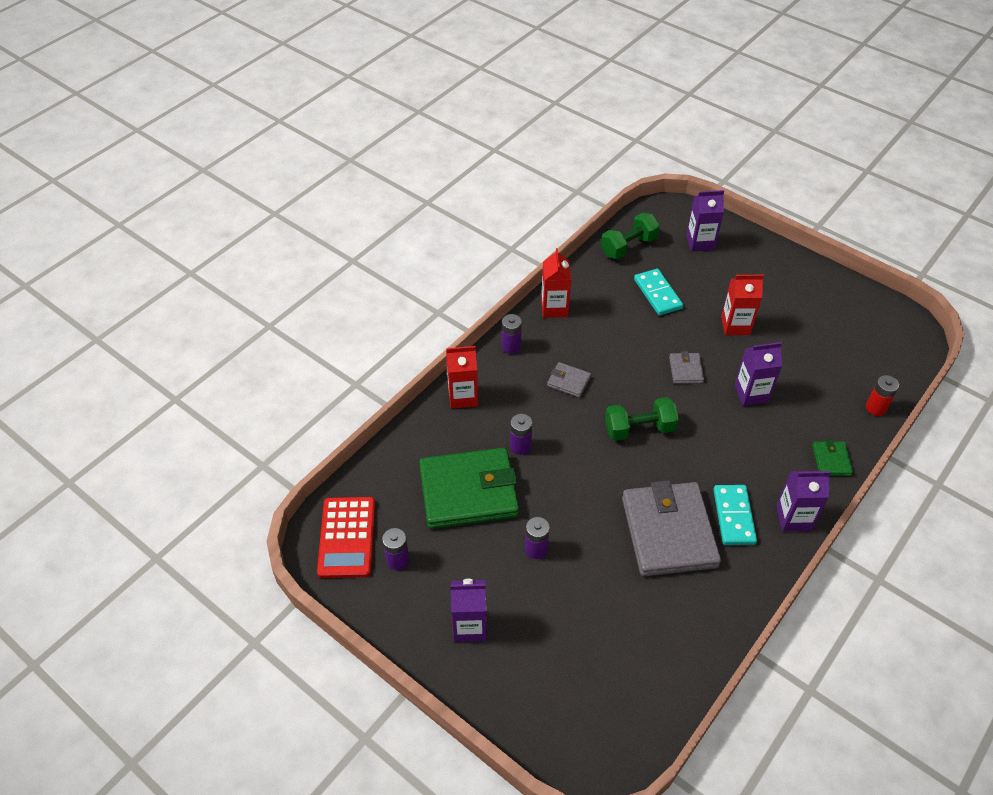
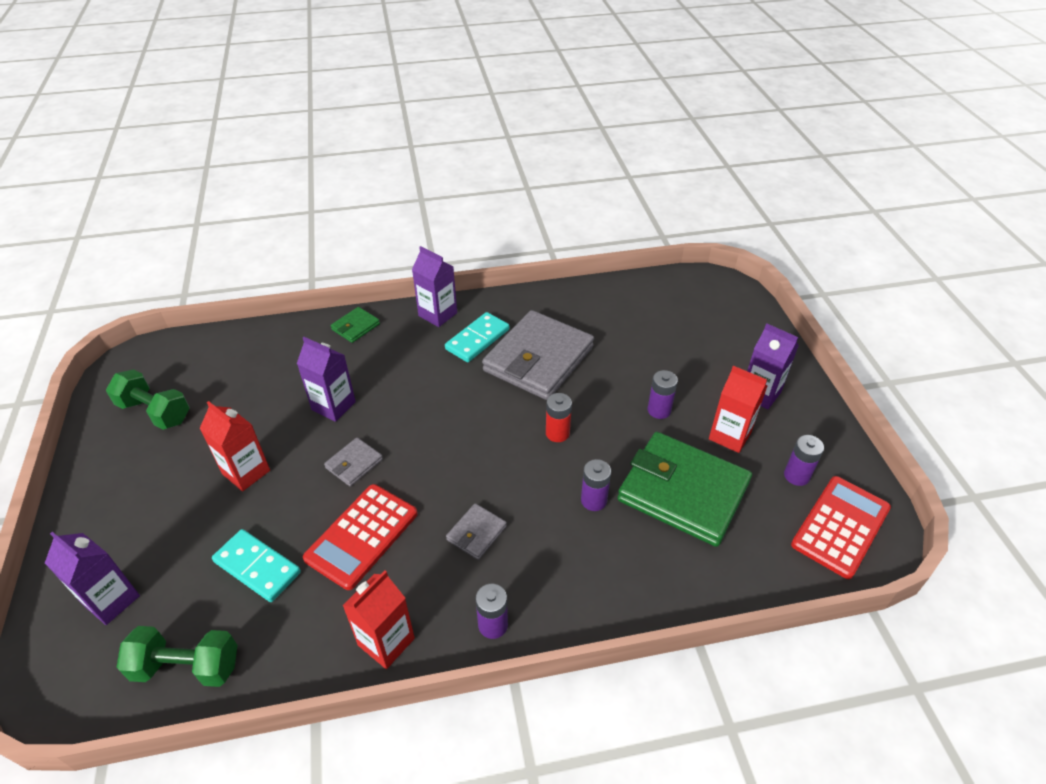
camera: 140 degrees left, 5 degrees down
red carton [446,346,478,409] -> red carton moved to [709,366,767,453]
grey wallet [547,362,591,398] -> grey wallet turned 60 degrees clockwise [446,503,507,560]
green dumbbell [605,397,679,441] -> green dumbbell moved to [106,369,190,430]
turquoise domino [634,269,683,316] -> turquoise domino turned 75 degrees counterclockwise [212,529,301,602]
red battery [866,375,899,416] -> red battery moved to [546,393,572,442]
none -> red calculator [303,484,418,590]

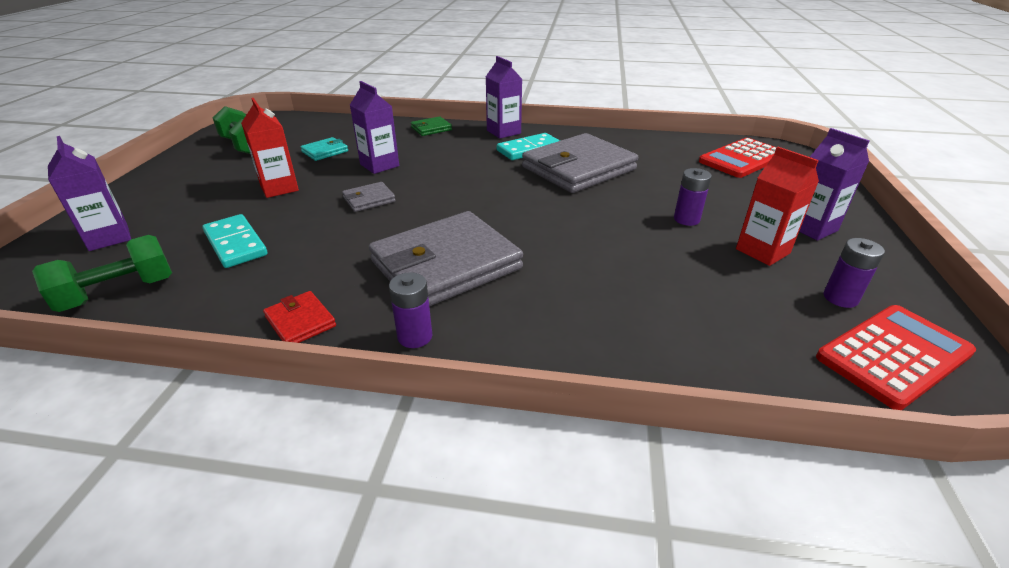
camera: 20 degrees right, 10 degrees down
green dumbbell [117,626,238,687] -> green dumbbell turned 60 degrees counterclockwise [32,235,172,312]
red calculator [303,484,418,590] -> red calculator moved to [699,138,776,178]
red carton [342,571,415,669] -> red wallet [263,291,336,343]
grey wallet [446,503,507,560] -> grey wallet [369,211,523,306], size x2.31
red battery [546,393,572,442] -> none
purple battery [581,459,611,511] -> none
green wallet [618,432,752,547] -> none
none -> turquoise wallet [300,137,348,161]

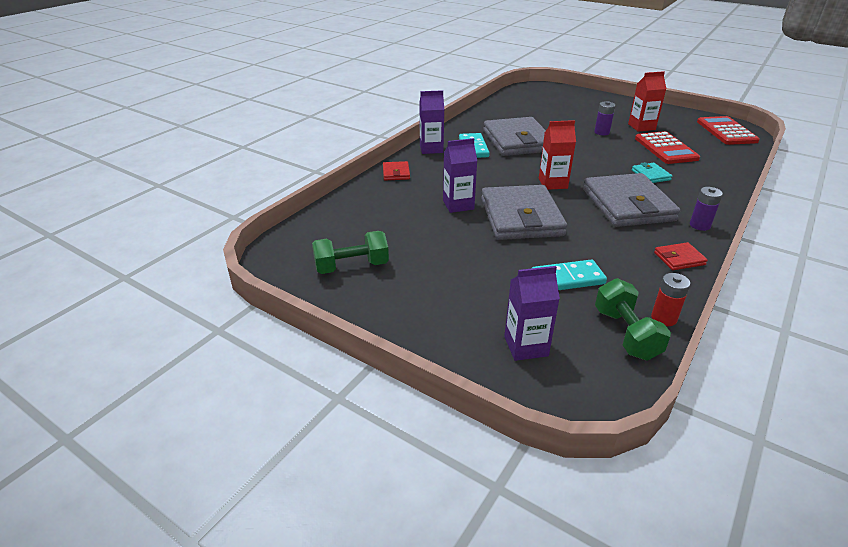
camera: 65 degrees left, 0 degrees up
red carton [241,98,299,198] -> red carton moved to [539,120,576,190]
turquoise wallet [300,137,348,161] -> turquoise wallet moved to [632,162,672,183]
grey wallet [342,182,396,212] -> grey wallet [481,185,567,240], size x2.31
green wallet [411,116,452,136] -> red wallet [383,161,410,181]
red calculator [699,138,776,178] -> red calculator moved to [635,131,700,164]
purple carton [799,128,870,240] -> none
purple battery [823,238,885,308] -> none
none -> red battery [651,273,691,326]

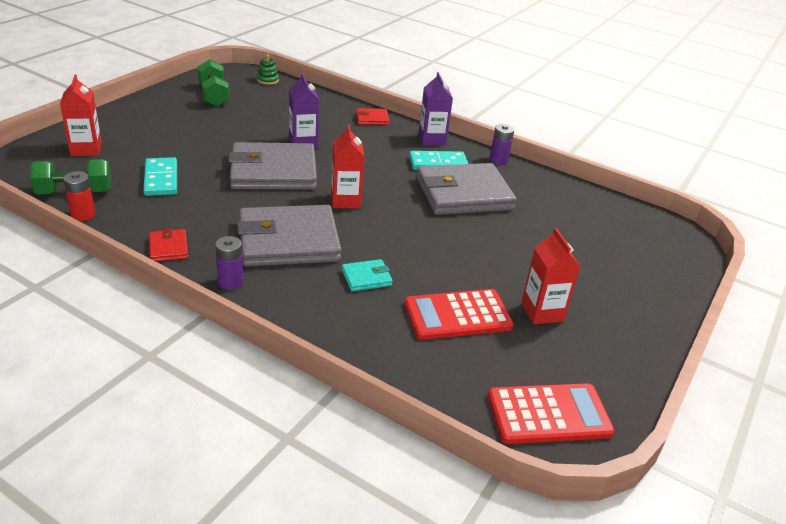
camera: 85 degrees right, 0 degrees up
purple carton [504,266,560,361] -> red carton [60,74,102,156]
purple battery [594,101,615,135] -> purple battery moved to [490,124,514,165]
none -> green stacking toy [257,54,279,85]

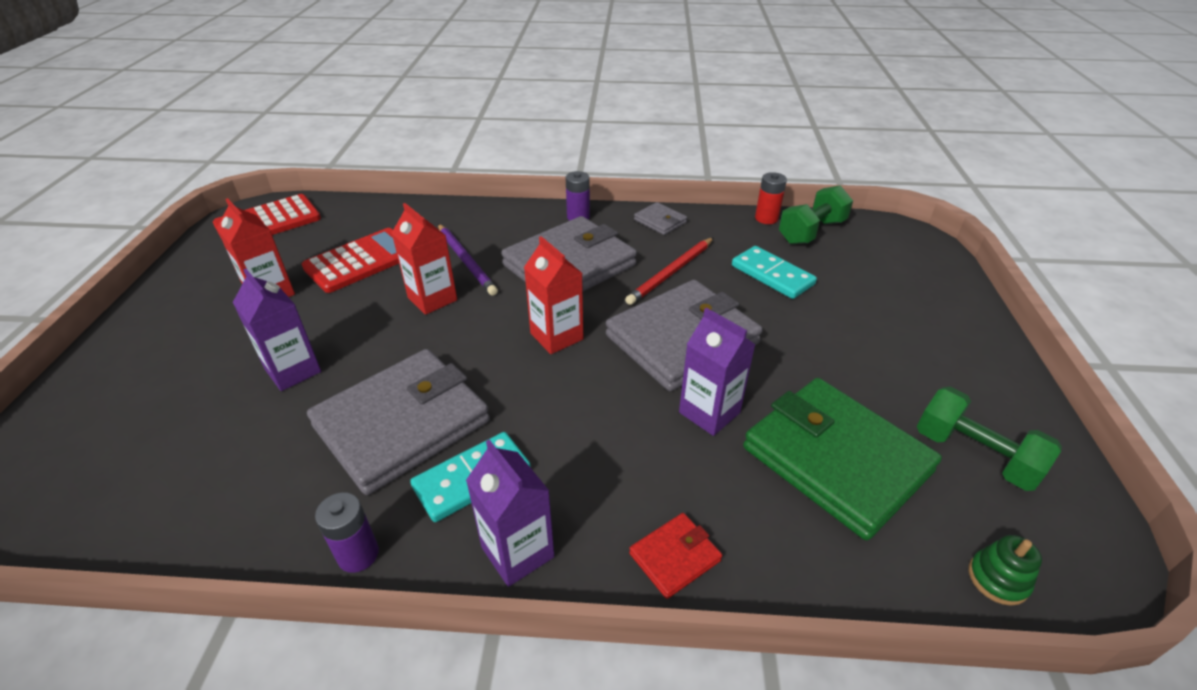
camera: 155 degrees right, 5 degrees up
red carton [60,74,102,156] -> red carton moved to [392,203,457,315]
red wallet [149,228,188,261] -> grey wallet [634,202,687,235]
turquoise wallet [342,259,393,292] -> purple pencil [438,224,498,296]
none -> purple carton [233,269,321,391]
none -> red pencil [625,237,714,305]
none -> green wallet [743,378,942,540]

